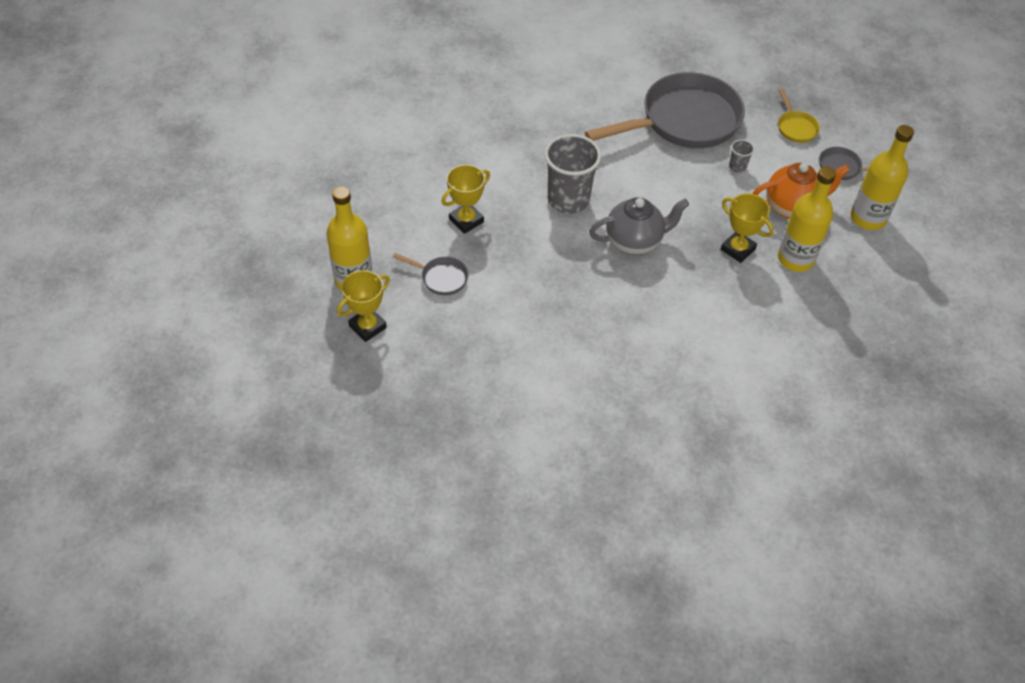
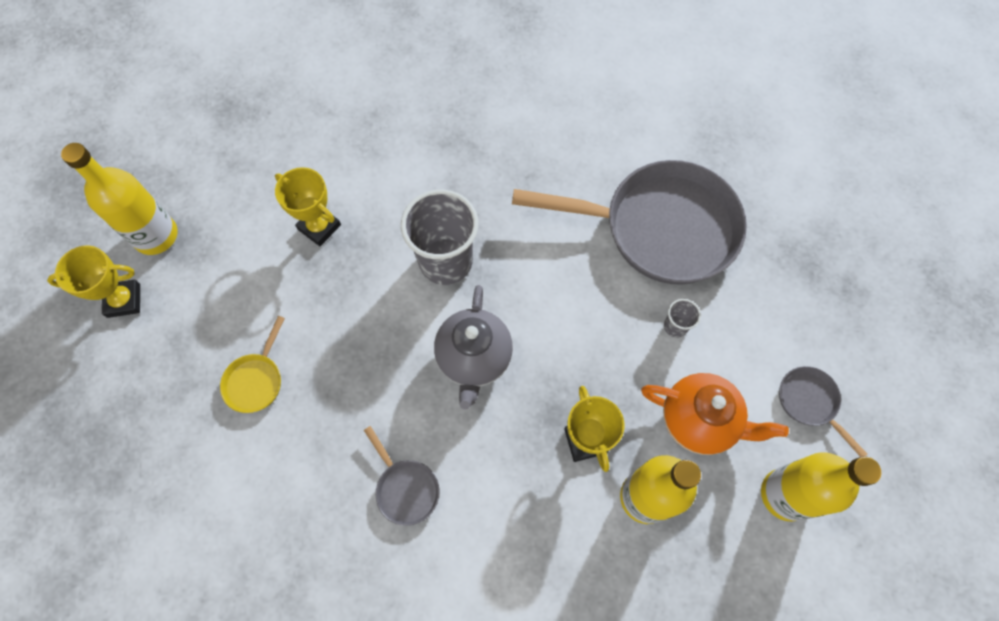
camera: 35 degrees right, 15 degrees up
grey pan [393,253,468,295] -> grey pan moved to [364,426,439,526]
yellow trophy [442,164,490,234] -> yellow trophy turned 45 degrees clockwise [275,167,341,246]
grey teapot [589,197,689,255] -> grey teapot turned 75 degrees clockwise [434,285,513,409]
yellow pan [778,89,820,143] -> yellow pan moved to [220,316,285,413]

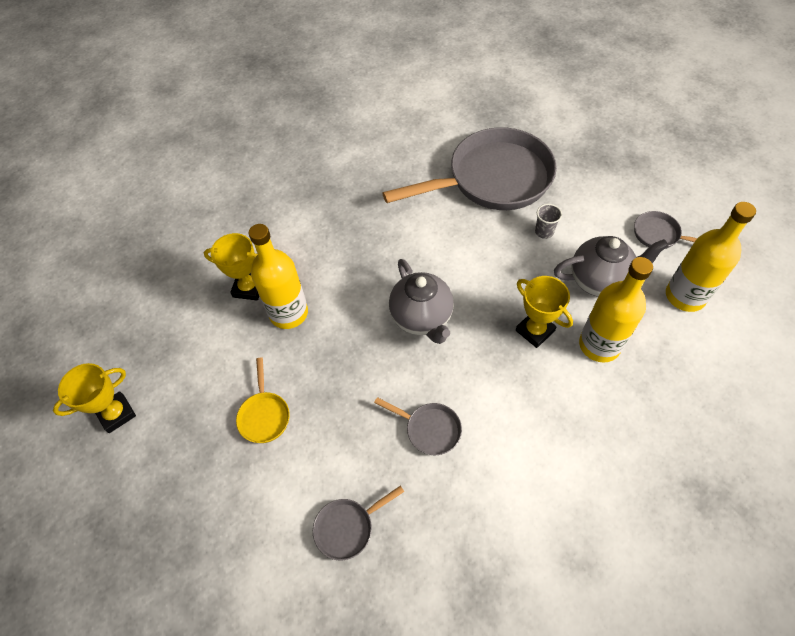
camera: 25 degrees left, 10 degrees down
yellow bottle [61,143,178,255] -> yellow bottle moved to [249,224,308,329]
grey cup [401,190,478,285] -> none
orange teapot [641,373,789,455] -> grey teapot [554,236,668,297]
none -> grey pan [313,485,404,561]

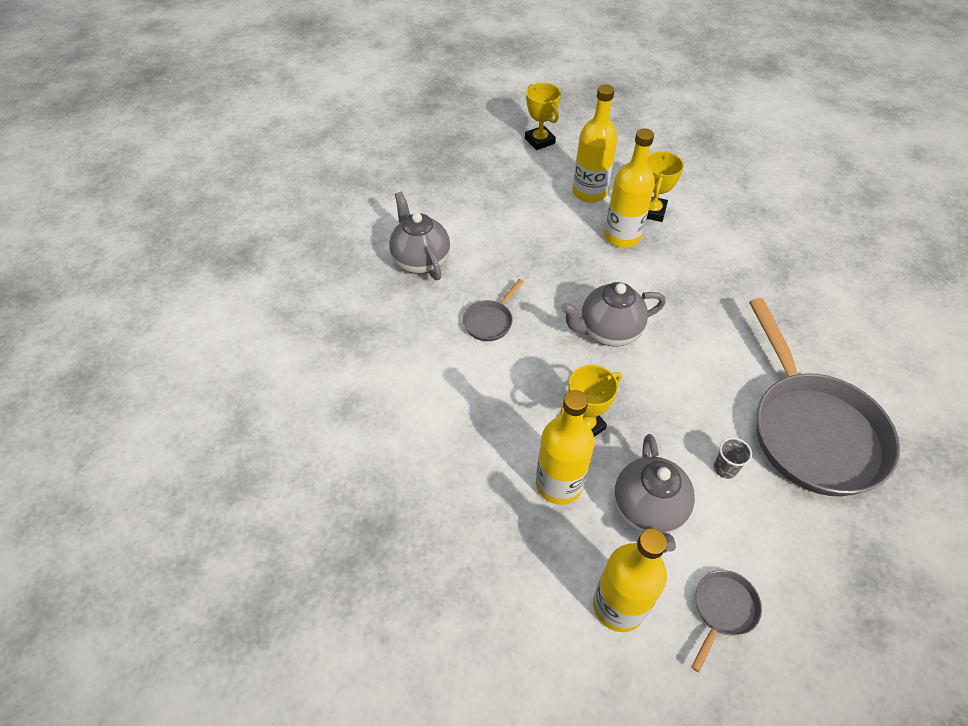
camera: 95 degrees right, 5 degrees down
yellow pan [236,357,290,443] -> none
grey pan [313,485,404,561] -> grey teapot [389,192,450,280]
none -> yellow bottle [573,85,618,203]

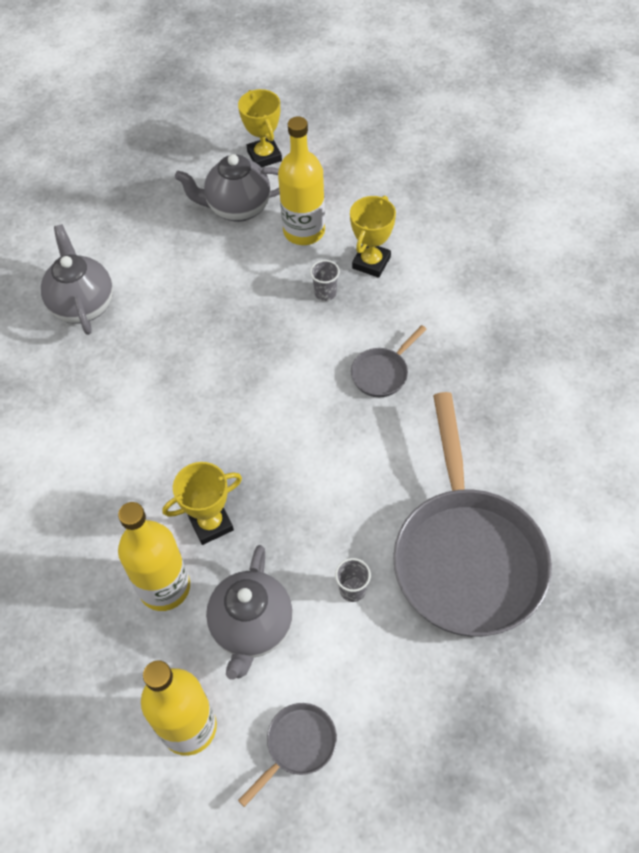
camera: 10 degrees right, 5 degrees up
grey pan [463,279,524,341] -> grey pan moved to [351,325,426,397]
grey teapot [561,282,666,347] -> grey teapot moved to [175,154,280,222]
yellow bottle [605,128,655,248] -> grey cup [310,260,340,301]

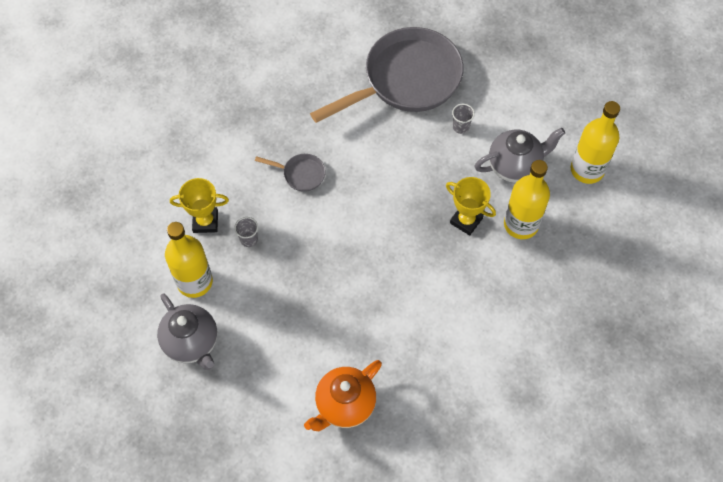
camera: 120 degrees left, 5 degrees up
grey teapot [41,224,113,335] -> orange teapot [304,360,382,431]
yellow trophy [238,89,282,168] -> none
grey pan [238,703,337,807] -> none

